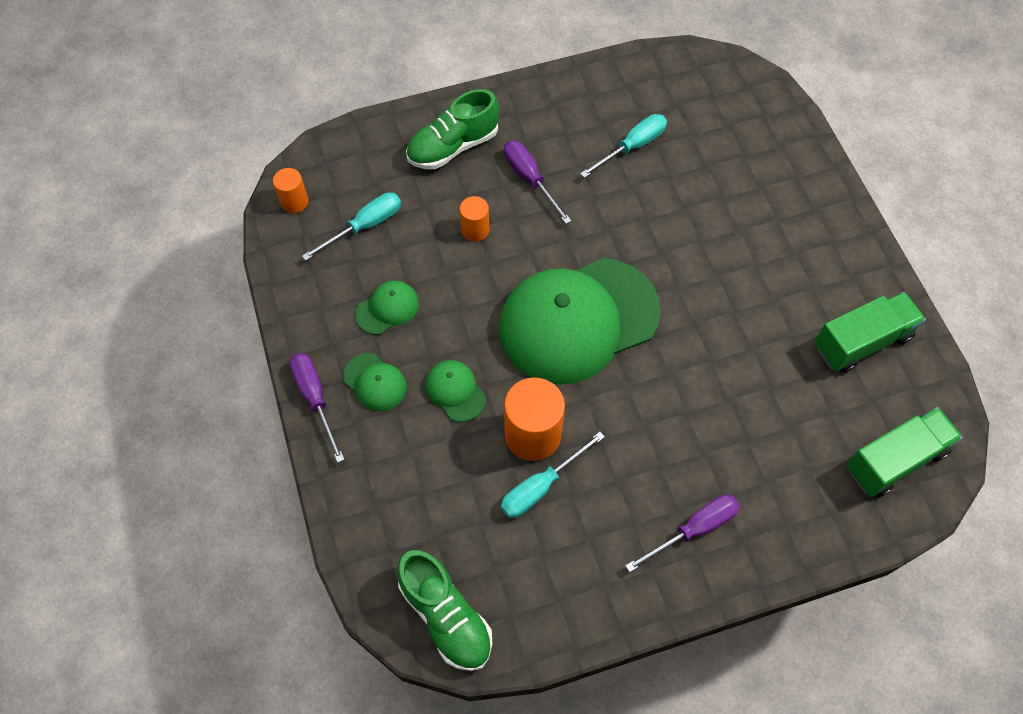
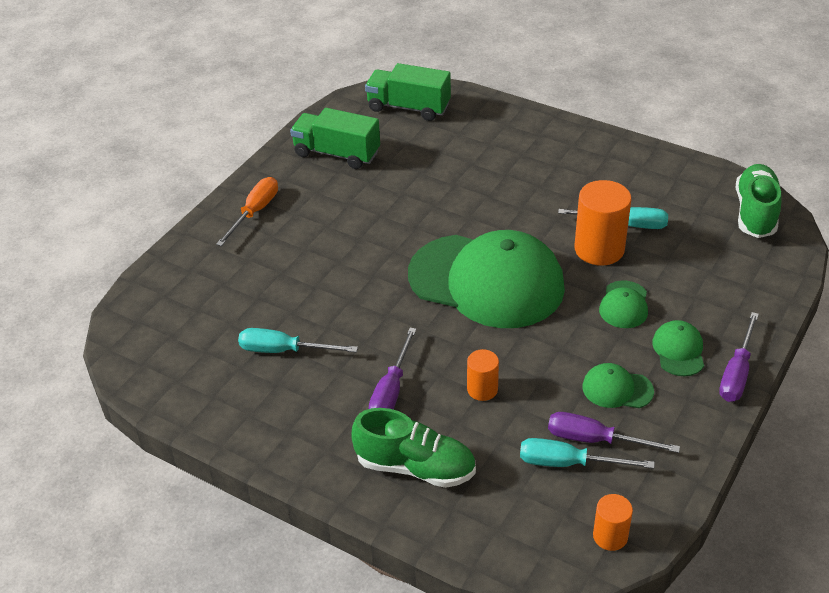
camera: 130 degrees left, 20 degrees down
purple screwdriver [625,494,740,572] -> purple screwdriver moved to [548,412,680,453]
none -> orange screwdriver [216,177,278,246]

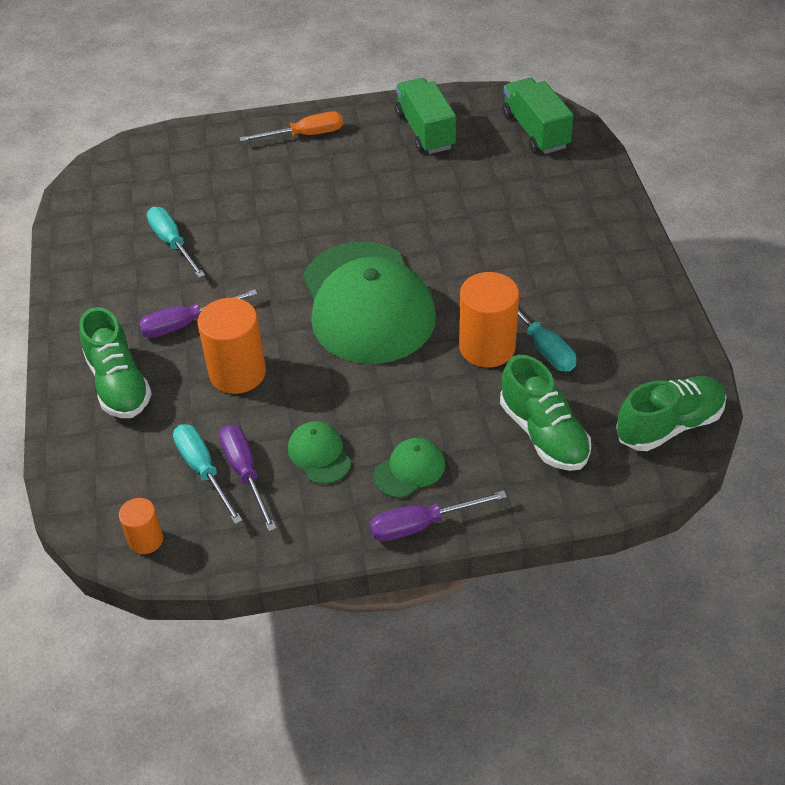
camera: 50 degrees right, 5 degrees up
orange cylinder [467,349,499,401] -> orange cylinder [198,298,266,394], size x1.81
green cap [599,280,648,328] -> none
none -> green shoe [500,355,591,471]

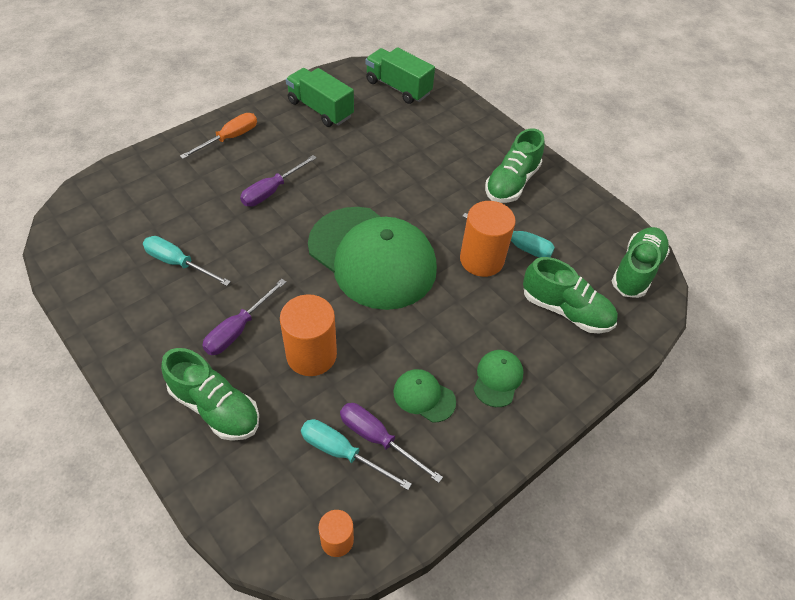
camera: 35 degrees left, 5 degrees up
purple screwdriver [370,491,507,541] -> purple screwdriver moved to [240,155,317,207]
none -> green shoe [485,128,544,203]

